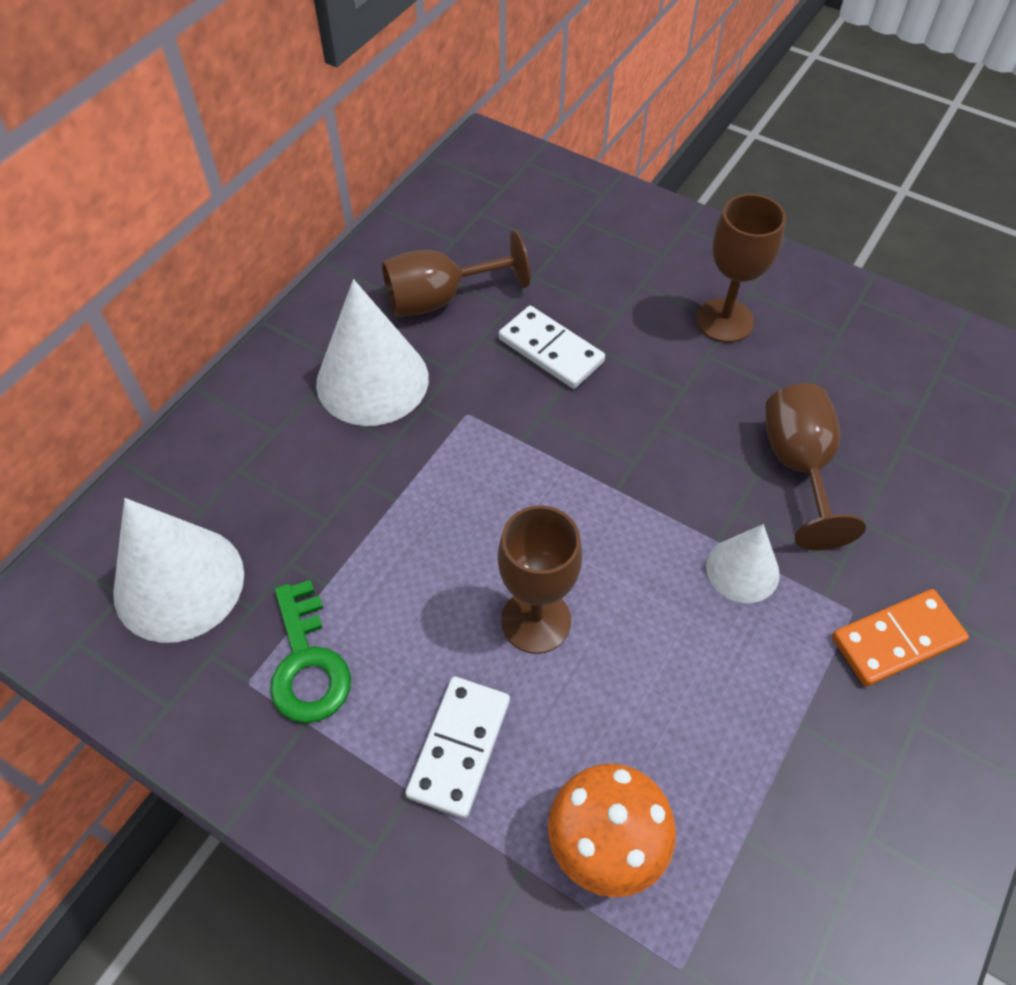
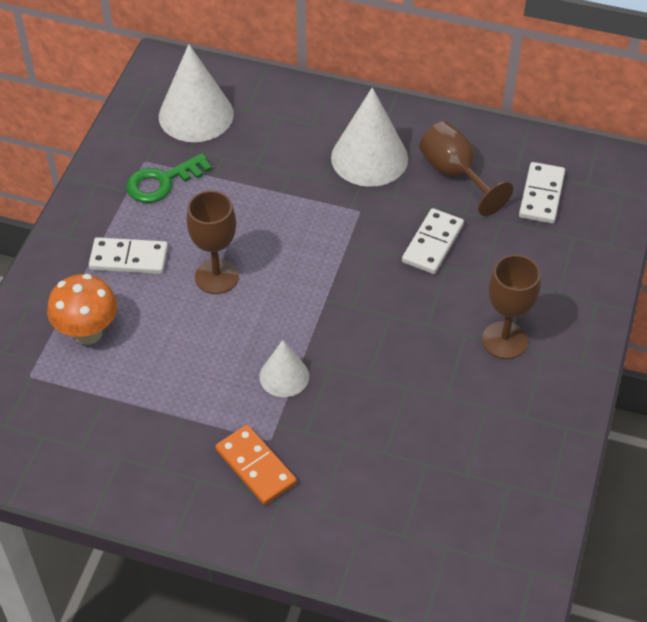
camera: 75 degrees right, 5 degrees down
brown goblet [765,383,866,550] -> none
none -> white domino [519,162,565,224]

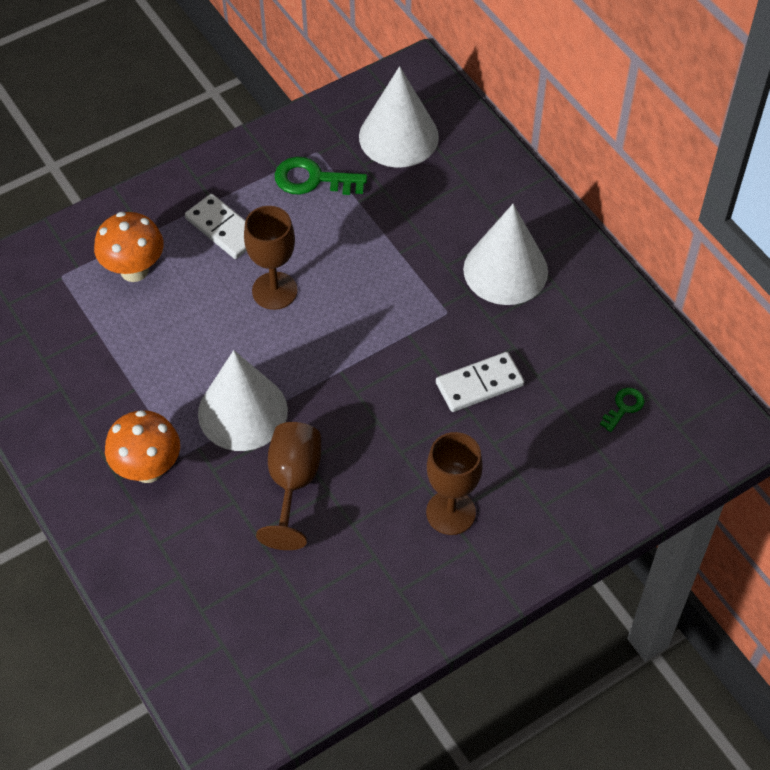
camera: 40 degrees right, 5 degrees up
orange domino [215,425,297,505] -> orange mushroom [105,410,180,483]
white cone [259,340,309,397] -> white cone [198,350,288,451], size x1.75
brown goblet [419,121,513,216] -> brown goblet moved to [256,422,321,550]
white domino [519,162,565,224] -> green key [600,388,645,432]

